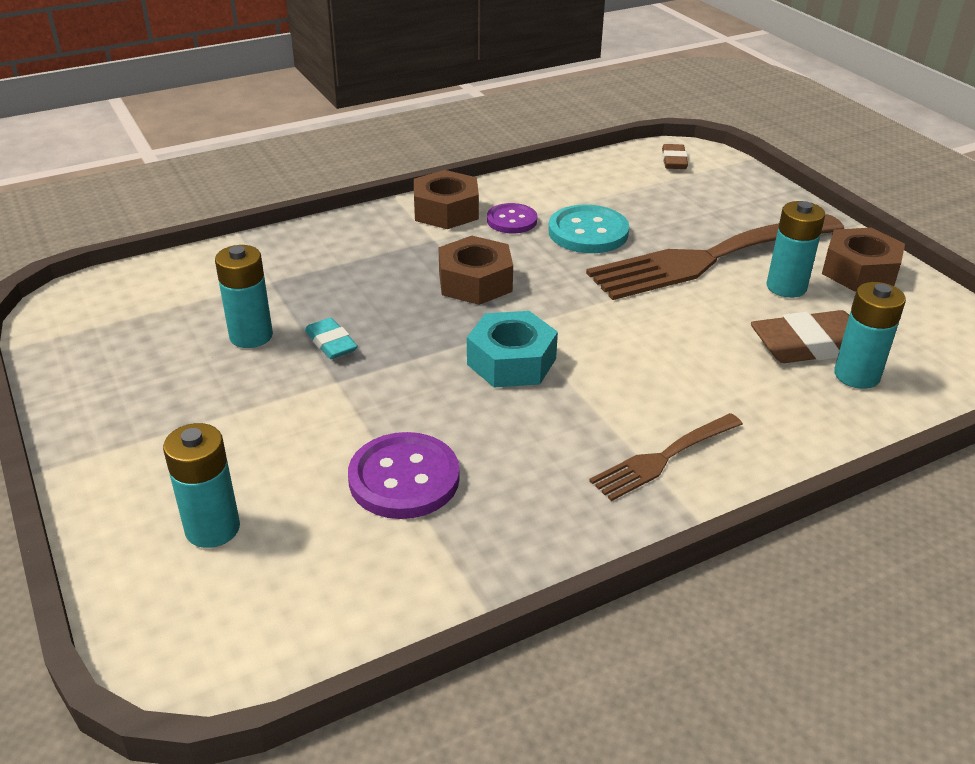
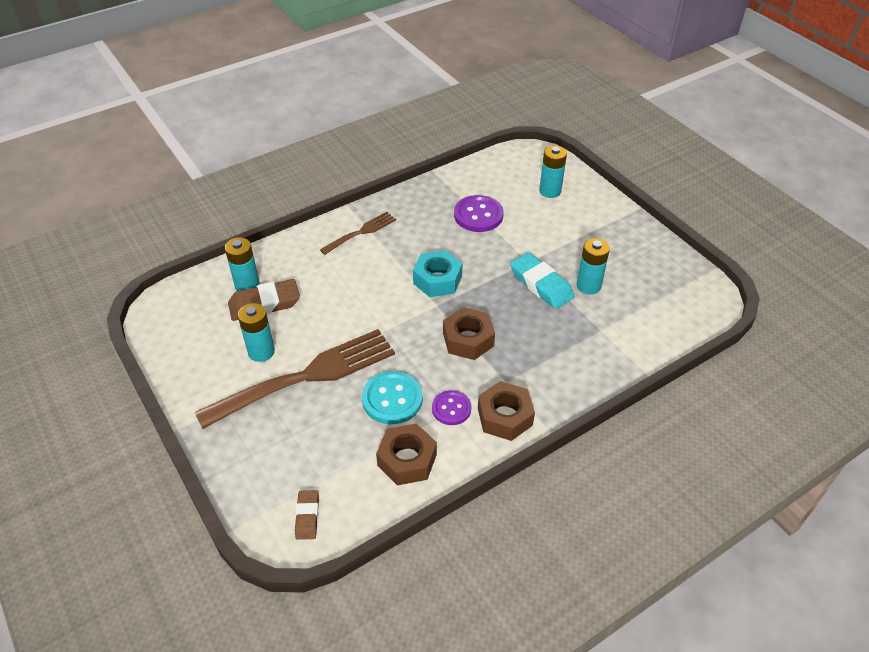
camera: 175 degrees right, 10 degrees up
turquoise eraser [305,318,358,359] -> turquoise eraser [510,252,574,309], size x1.75
brown nut [822,228,905,292] -> brown nut moved to [376,423,437,485]

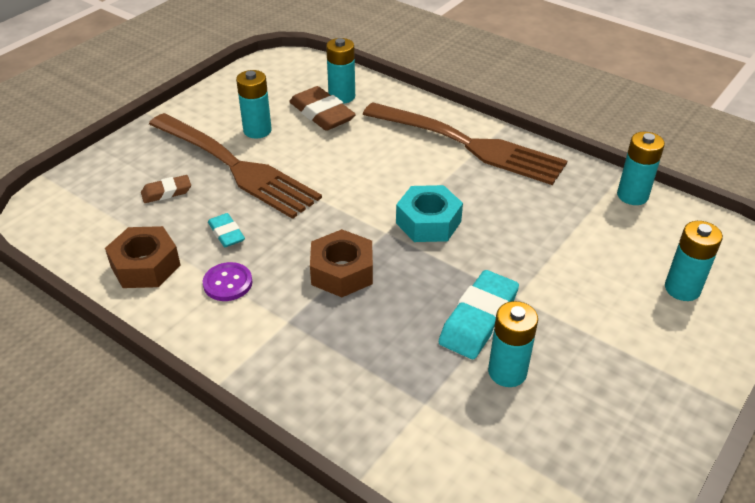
camera: 70 degrees right, 5 degrees down
brown eraser [295,490,319,540] -> brown eraser moved to [141,175,191,203]
brown fork [320,212,396,255] -> brown fork [363,102,567,185], size x2.01
turquoise button [362,371,423,424] -> turquoise eraser [208,213,245,247]
purple button [454,195,504,232] -> none
brown nut [478,381,535,441] -> none
none -> turquoise battery [617,132,665,205]

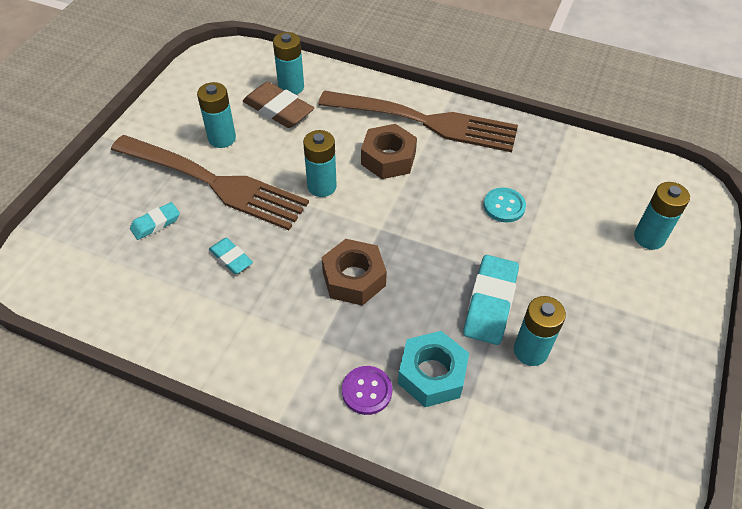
camera: 15 degrees left, 10 degrees up
brown nut [105,226,181,288] -> brown nut moved to [361,124,417,179]
brown eraser [141,175,191,203] -> turquoise eraser [130,202,180,240]
purple button [203,262,253,301] -> purple button moved to [342,366,392,415]
turquoise nut [396,185,463,242] -> turquoise nut moved to [398,331,469,407]
turquoise battery [617,132,665,205] -> turquoise battery moved to [303,130,337,197]
none -> turquoise button [484,188,526,222]

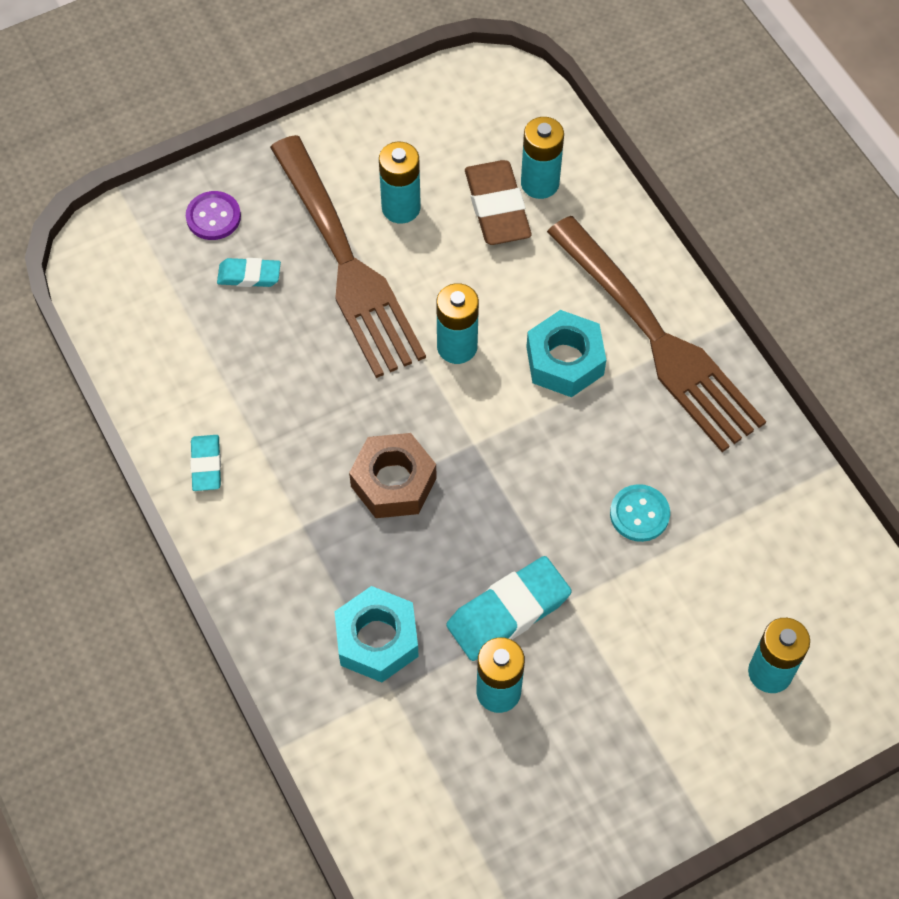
camera: 40 degrees right, 10 degrees up
turquoise eraser [209,238,253,274] -> turquoise eraser moved to [190,435,221,491]
purple button [342,366,392,415] -> purple button moved to [186,191,241,240]
brown nut [361,124,417,179] -> turquoise nut [526,310,606,397]

